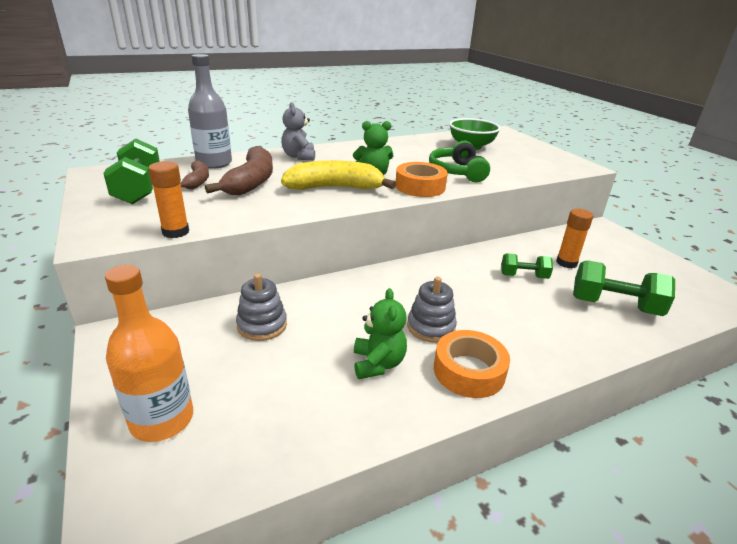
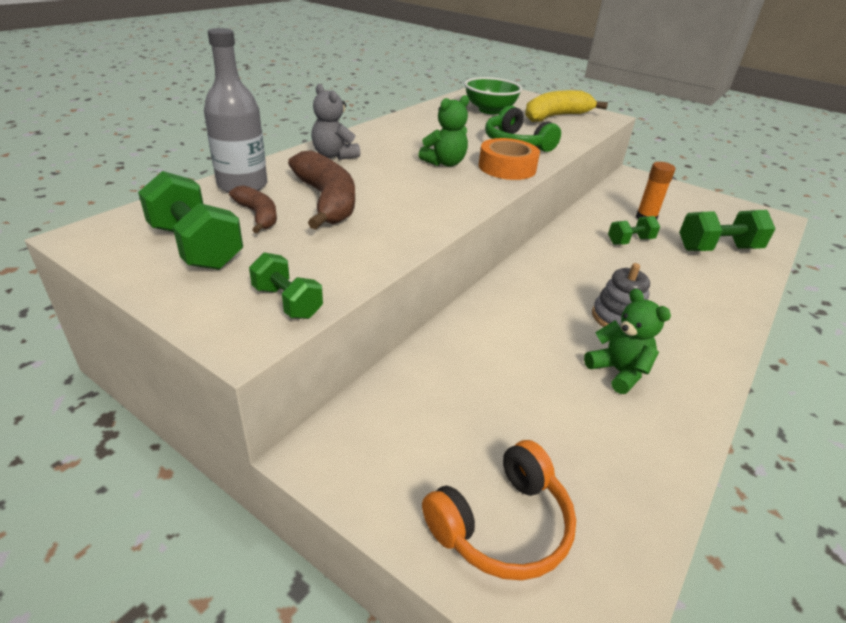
camera: 30 degrees left, 5 degrees up
orange bottle [105,265,193,442] -> orange headphones [422,440,576,580]
orange glue stick [148,161,189,238] -> none
grey stacking toy [236,274,287,341] -> none
yellow banana [281,160,396,190] -> yellow banana moved to [525,90,608,122]
orange tape [434,330,510,398] -> none
none -> green dumbbell [249,252,323,319]

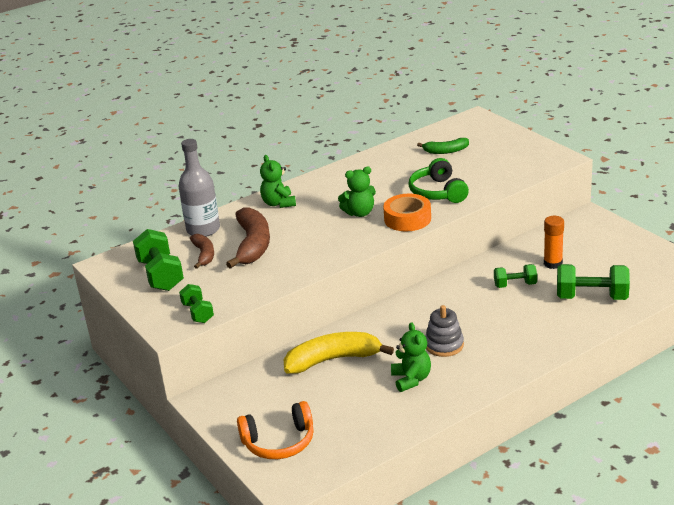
camera: 25 degrees right, 5 degrees down
grey teddy bear [311,84,360,160] -> green teddy bear [260,155,296,208]
green bowl [465,77,522,114] -> green banana [417,138,469,154]
yellow banana [525,90,608,122] -> yellow banana moved to [284,332,394,374]

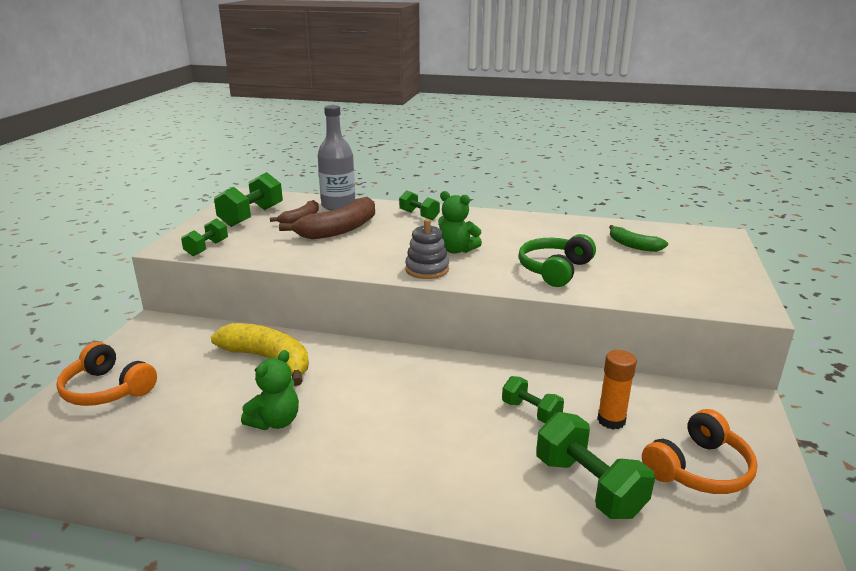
camera: 45 degrees right, 5 degrees down
green teddy bear [260,155,296,208] -> green dumbbell [399,190,440,220]
orange tape [383,194,431,231] -> none
grey stacking toy [425,305,464,357] -> grey stacking toy moved to [405,219,449,279]
none -> orange headphones [642,409,758,494]

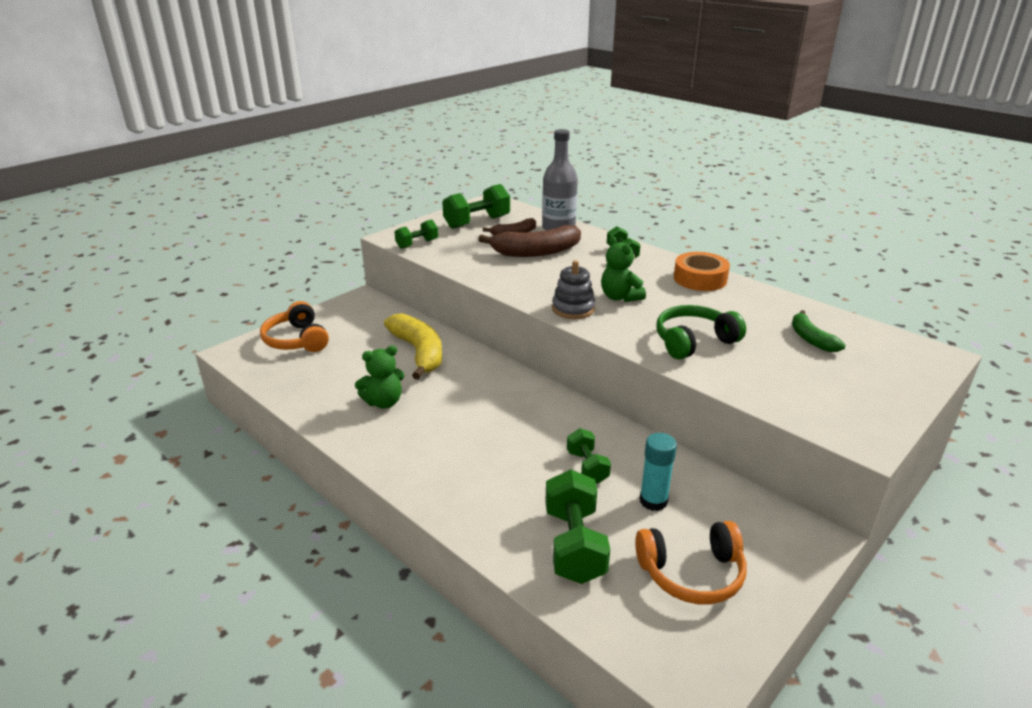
camera: 30 degrees right, 5 degrees up
orange glue stick [597,350,637,430] -> turquoise glue stick [640,433,677,511]
none -> orange tape [674,252,730,291]

